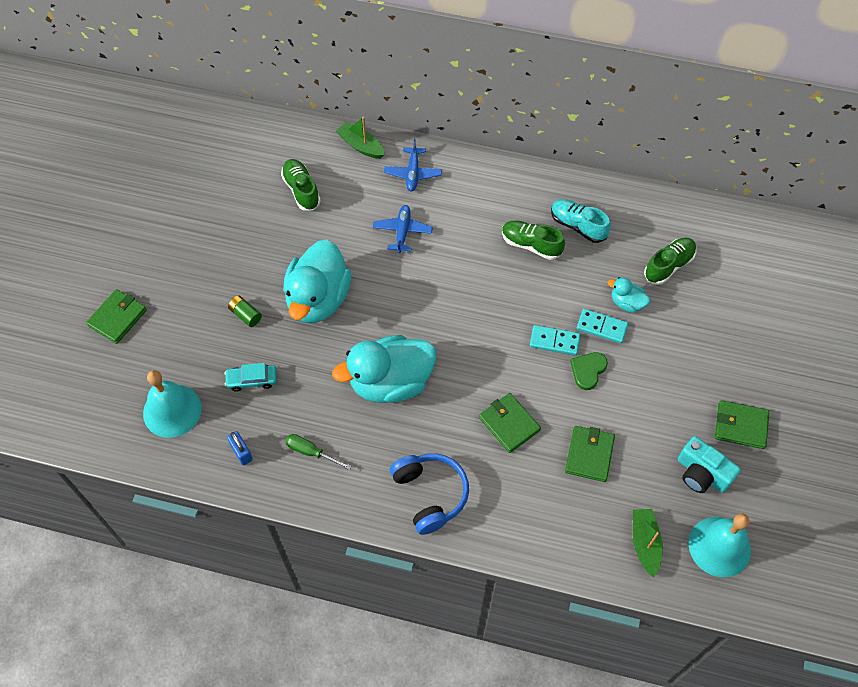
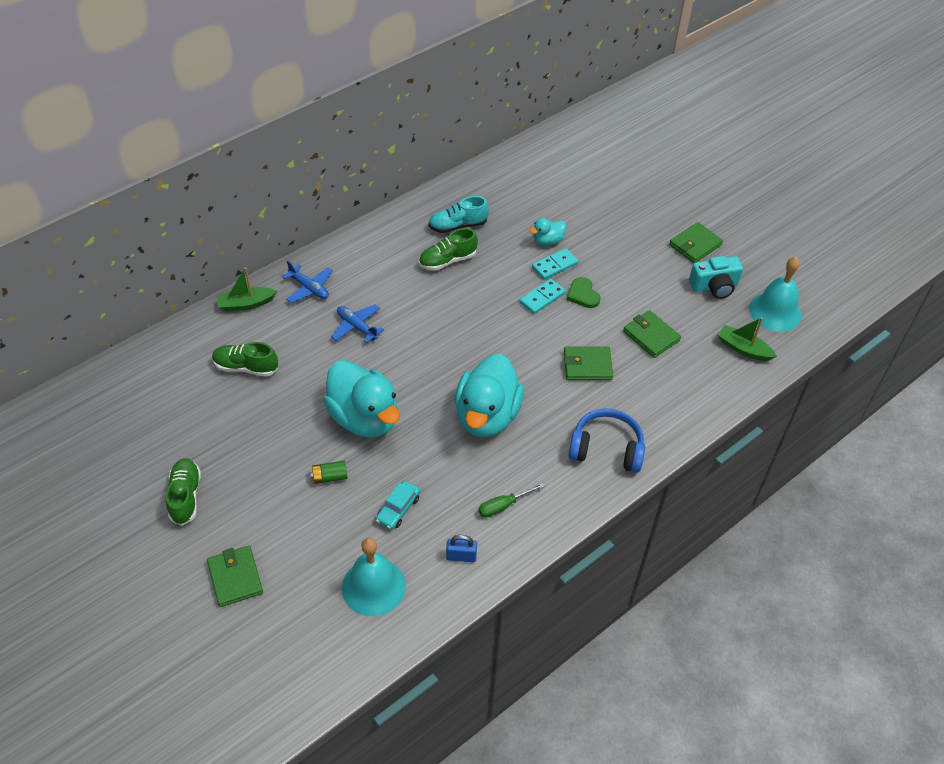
camera: 55 degrees left, 10 degrees down
green shoe [644,238,696,285] -> green shoe moved to [166,458,201,525]

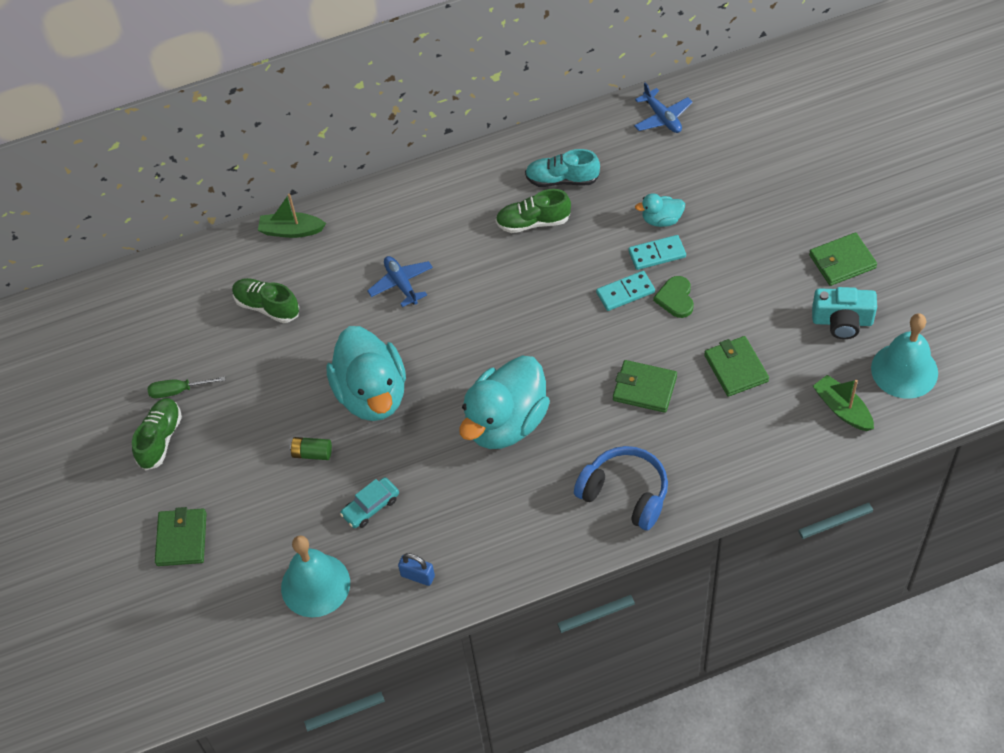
camera: 25 degrees right, 5 degrees up
blue plane [282,261,333,303] -> blue plane moved to [634,82,693,133]
green screwdriver [478,483,545,518] -> green screwdriver moved to [147,376,225,398]

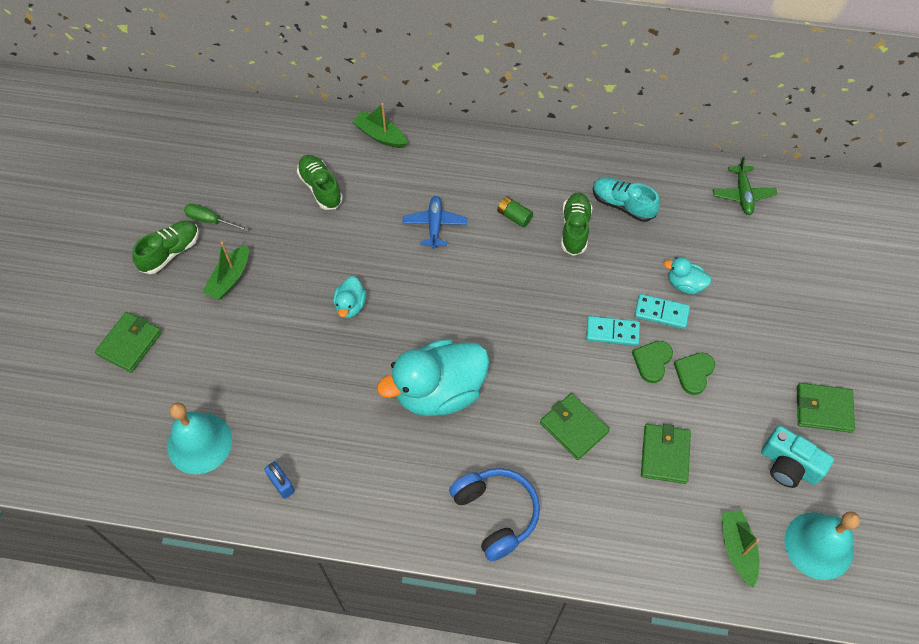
camera: 25 degrees right, 5 degrees up
green battery [290,437,332,460] -> green battery moved to [497,196,533,228]
turquoise duck [326,326,406,421] -> turquoise duck [333,276,366,318], size x0.46
turquoise car [340,477,399,528] -> none
green shoe [495,189,571,233] -> green shoe turned 75 degrees clockwise [561,193,592,256]
blue plane [634,82,693,133] -> green plane [713,156,777,215]
none -> green boat [203,242,249,300]
none -> green heart [674,352,715,395]

